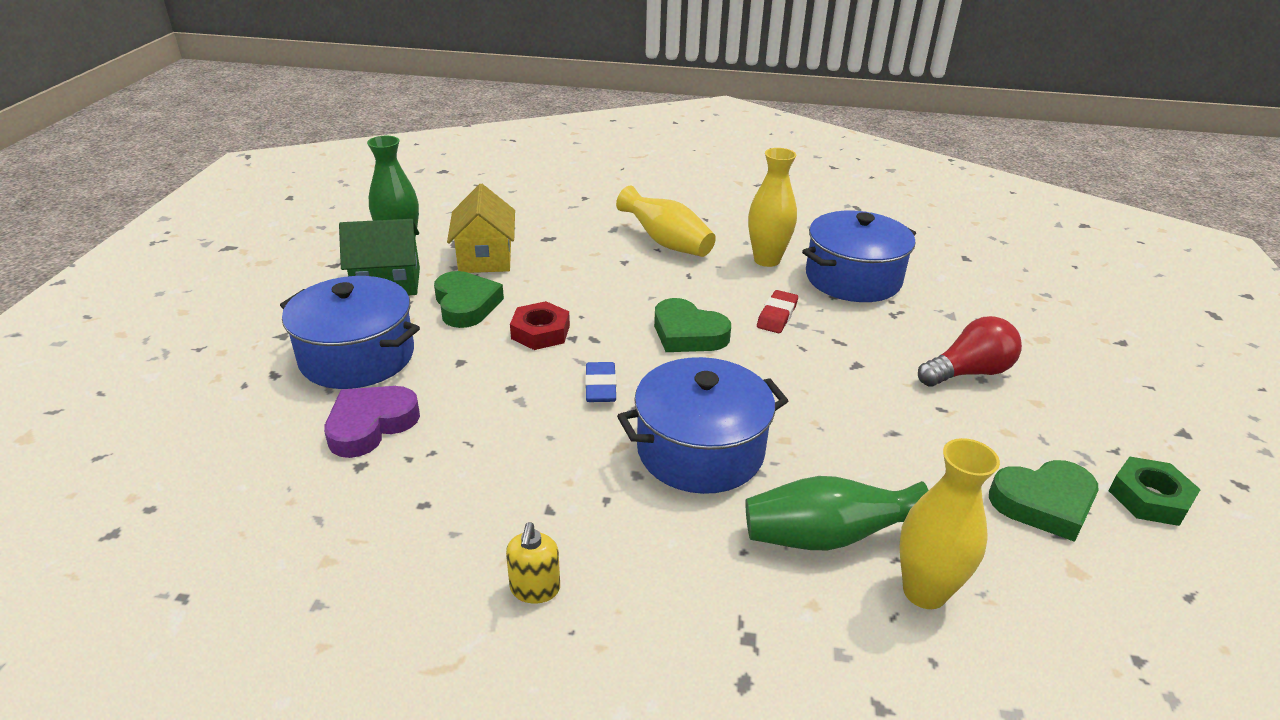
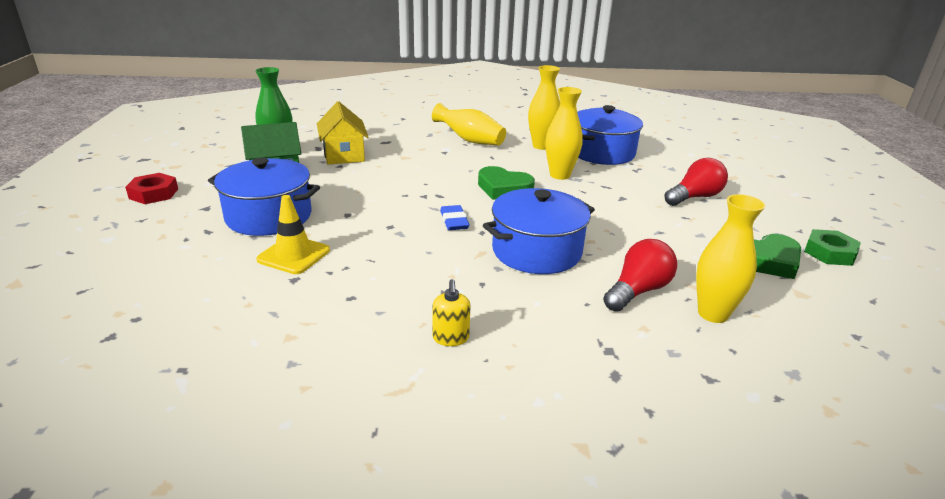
camera: 10 degrees left, 5 degrees down
purple heart [324,386,420,458] -> yellow traffic cone [256,195,330,274]
green heart [434,271,504,328] -> none
red nut [510,301,570,350] -> red nut moved to [125,173,178,204]
green vase [745,476,929,550] -> red light bulb [603,239,677,312]
red eraser [757,290,798,333] -> yellow vase [545,87,583,180]

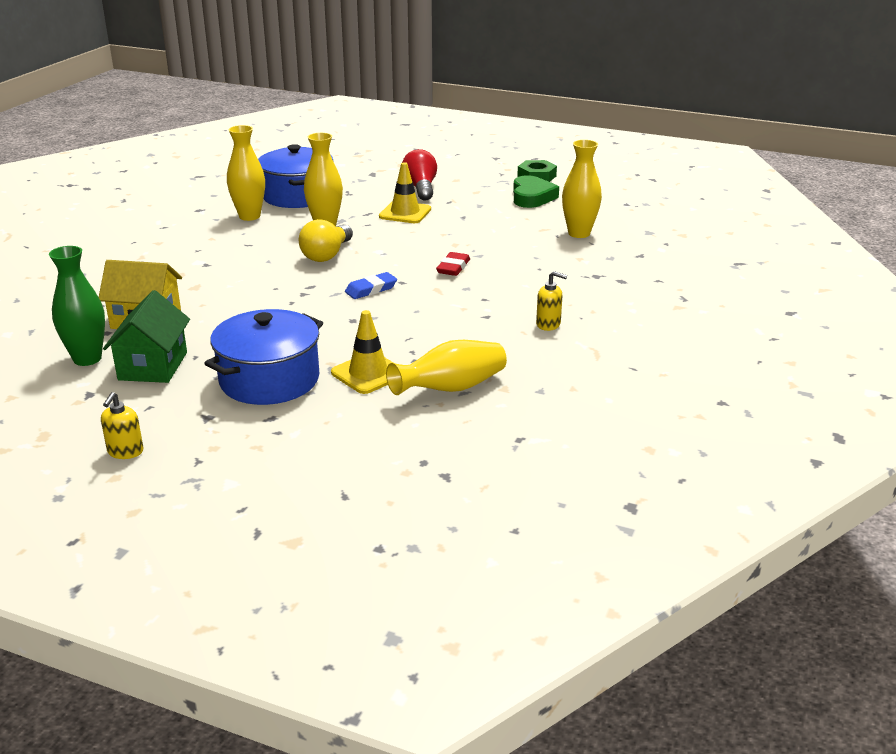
camera: 65 degrees left, 0 degrees up
red nut [125,173,178,204] -> yellow soap dispenser [101,392,143,459]
yellow vase [432,103,506,146] -> yellow vase moved to [386,340,507,395]
blue eraser [440,205,469,230] -> blue eraser turned 45 degrees counterclockwise [345,272,397,299]
green heart [478,166,535,200] -> yellow light bulb [299,219,353,262]
blue pot [483,188,595,274] -> red eraser [436,252,470,276]
red light bulb [603,239,677,312] -> none
none -> yellow traffic cone [379,162,431,223]

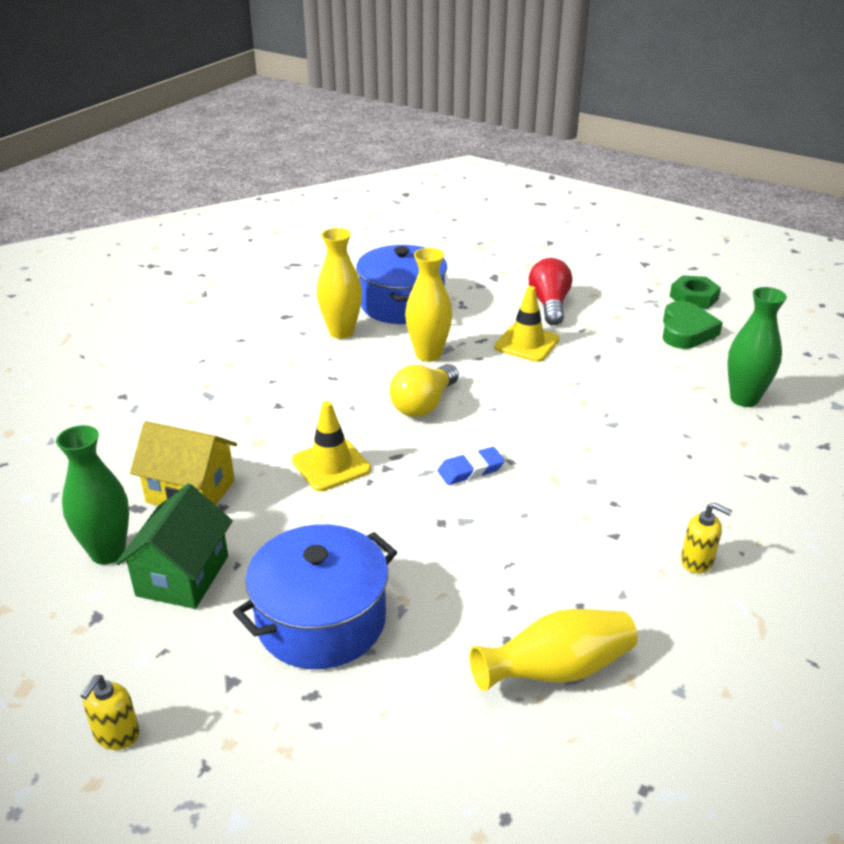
camera: 10 degrees right, 5 degrees up
yellow traffic cone [331,310,394,394] -> yellow traffic cone moved to [292,401,371,491]
red eraser [436,252,470,276] -> none
yellow vase [562,140,602,238] -> green vase [728,287,787,407]

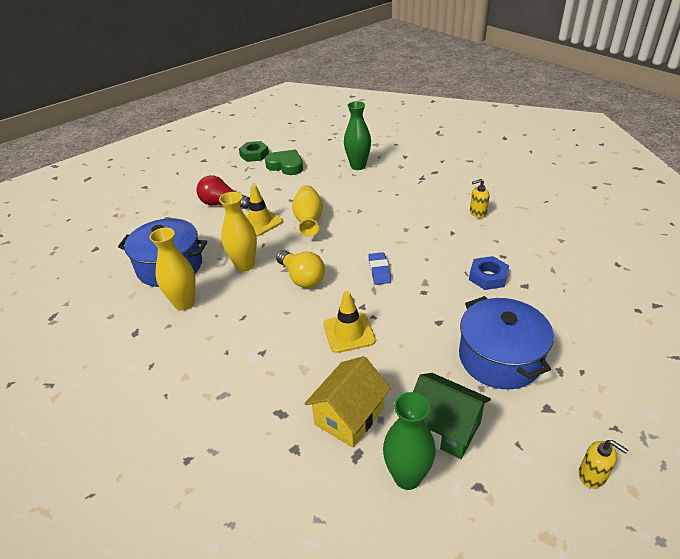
camera: 70 degrees left, 5 degrees up
yellow vase [470,609,638,691] -> yellow vase moved to [292,185,323,237]
yellow soap dispenser [681,502,732,574] -> yellow soap dispenser turned 150 degrees counterclockwise [470,179,489,218]
none -> blue nut [469,256,509,290]

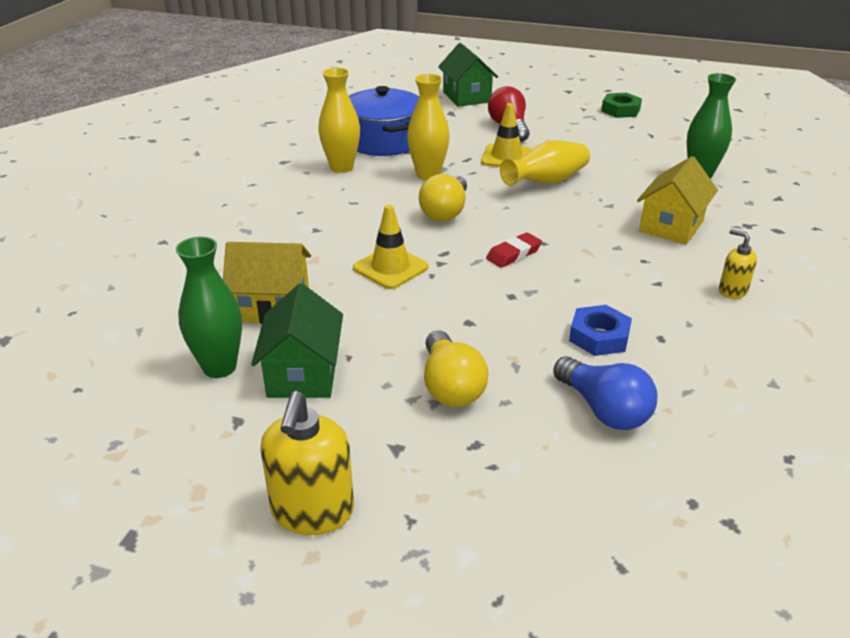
camera: 55 degrees right, 5 degrees down
green heart [265,149,303,175] -> none
blue eraser [368,252,391,285] -> red eraser [486,232,542,268]
blue pot [459,296,554,389] -> yellow light bulb [424,330,488,407]
yellow soap dispenser [578,440,628,488] -> yellow soap dispenser [260,391,354,535], size x1.77
none -> green house [438,43,498,107]
none -> blue light bulb [553,356,657,430]
none -> yellow house [637,156,718,245]

